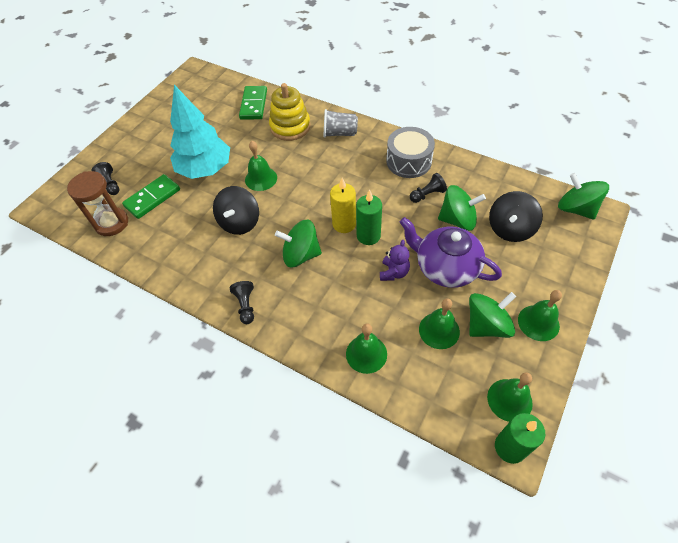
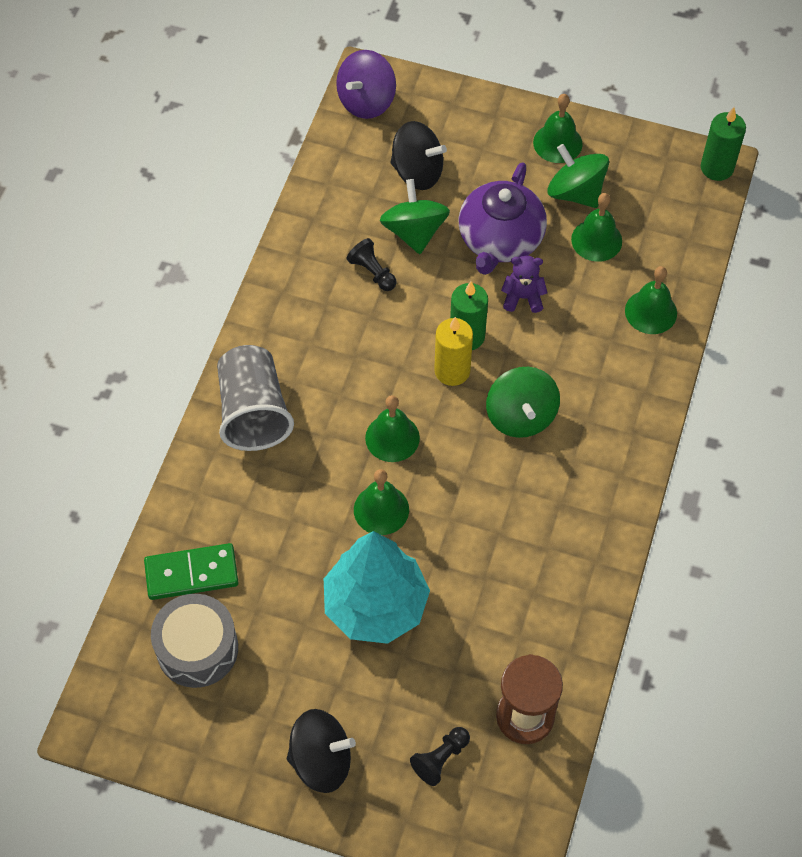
camera: 105 degrees left, 5 degrees up
green domino [122,174,180,219] -> none
black spinning top [213,186,259,235] -> black spinning top moved to [287,709,356,793]
black pawn [230,281,254,324] -> none
yellow stacking toy [269,83,310,141] -> none
grey cup [324,109,358,138] -> grey cup [217,345,294,451], size x1.53
grey drum [386,127,435,178] -> grey drum moved to [151,594,238,688]
green bell [487,372,533,422] -> green bell moved to [365,395,420,462]
green spinning top [558,173,609,220] -> purple spinning top [336,50,396,119]

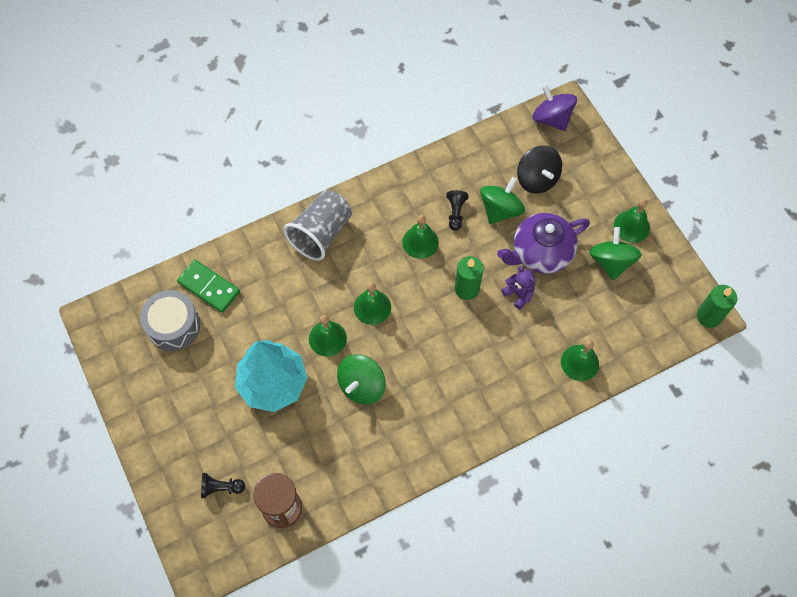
camera: 45 degrees right, 5 degrees up
black spinning top [287,709,356,793] -> none
purple spinning top [336,50,396,119] -> purple spinning top turned 60 degrees clockwise [532,85,577,131]
yellow candle [434,317,473,386] -> none
green spinning top [486,367,560,438] -> green spinning top moved to [337,354,386,405]
green bell [571,193,622,262] -> green bell moved to [402,215,439,259]

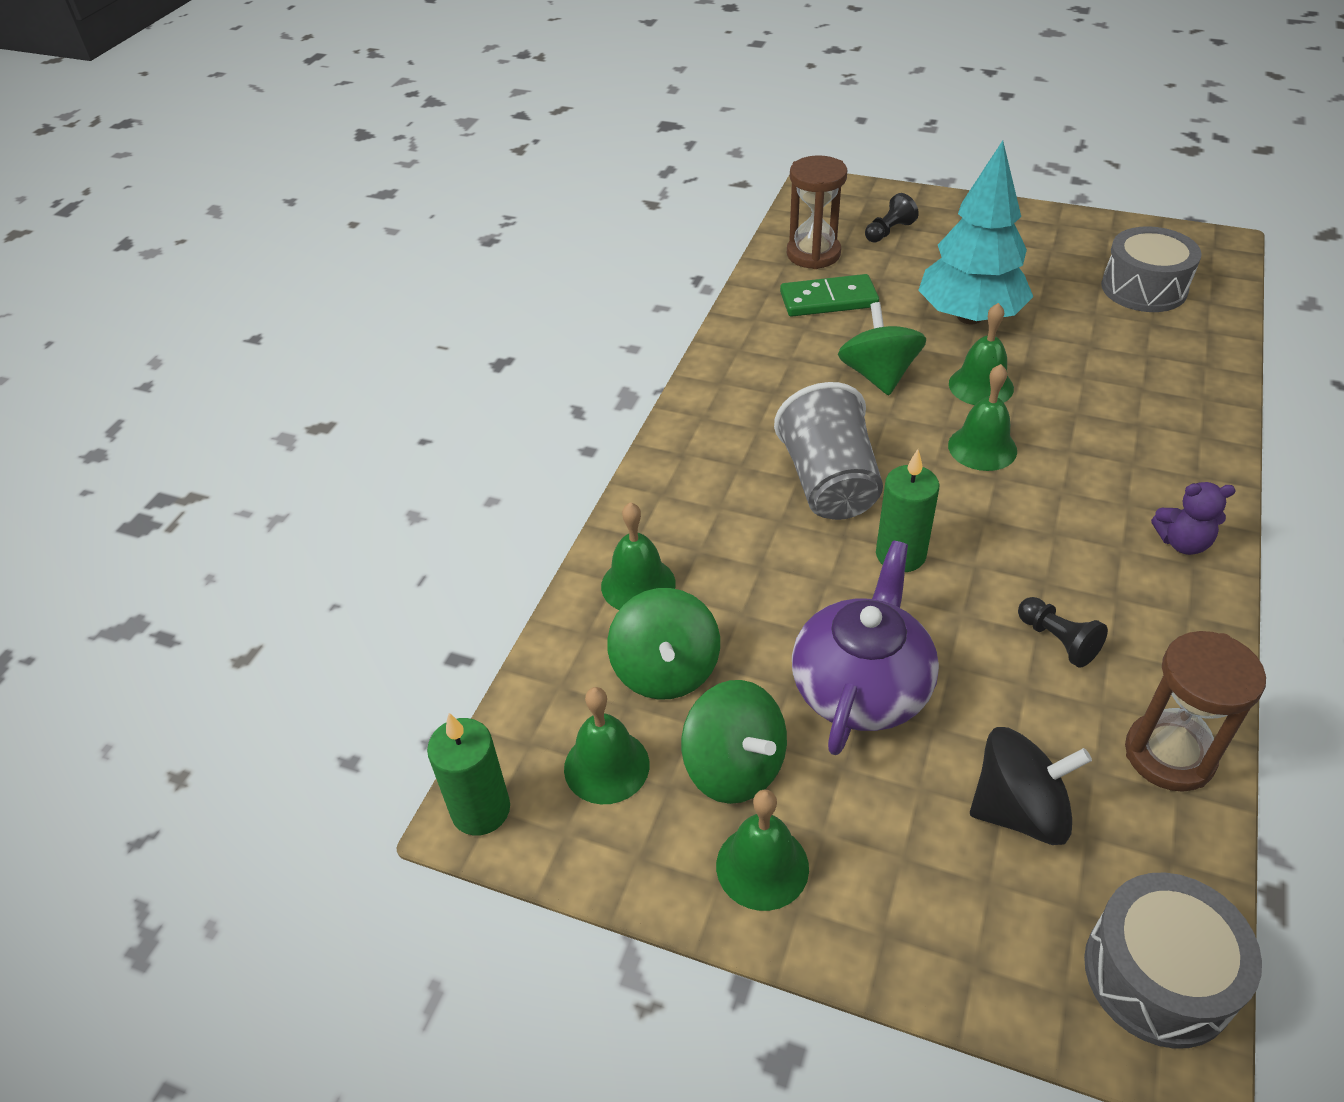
camera: 140 degrees right, 20 degrees down
green domino [177,260,240,313] -> green domino moved to [780,274,879,317]
grey cup [283,190,352,261] -> grey cup moved to [774,382,883,520]
green bell [402,215,439,259] -> green bell moved to [564,687,650,804]
green spinning top [480,177,525,224] -> green spinning top moved to [607,588,720,700]
purple teddy bear [502,266,535,310] -> purple teddy bear moved to [1151,482,1236,555]
black spinning top [517,145,562,194] -> black spinning top turned 150 degrees clockwise [970,727,1092,845]
purple spinning top [532,85,577,131] -> grey drum [1084,872,1262,1049]
none -> brown hourglass [1125,631,1266,792]

